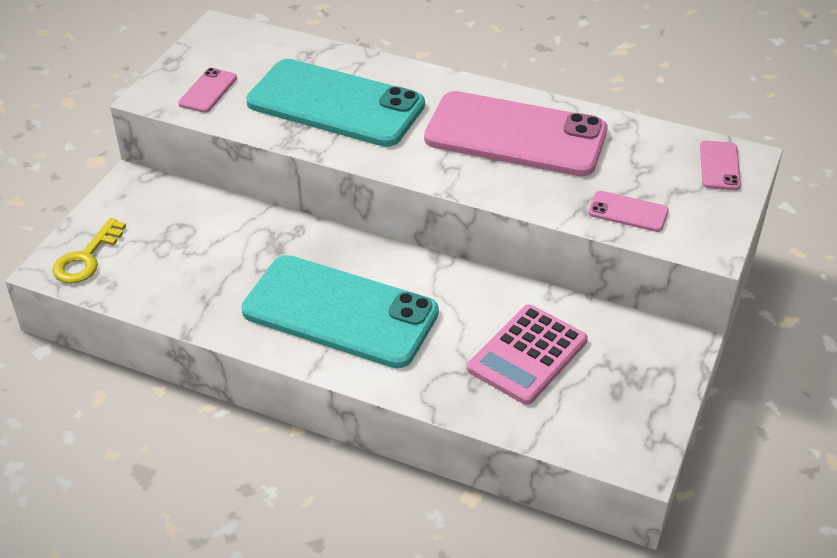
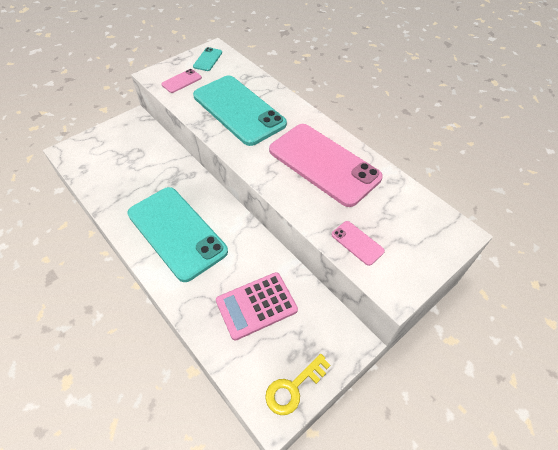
camera: 25 degrees right, 10 degrees up
yellow key [52,218,126,283] -> yellow key moved to [265,354,330,415]
pink phone [700,140,741,190] -> none
none -> turquoise phone [193,47,222,71]

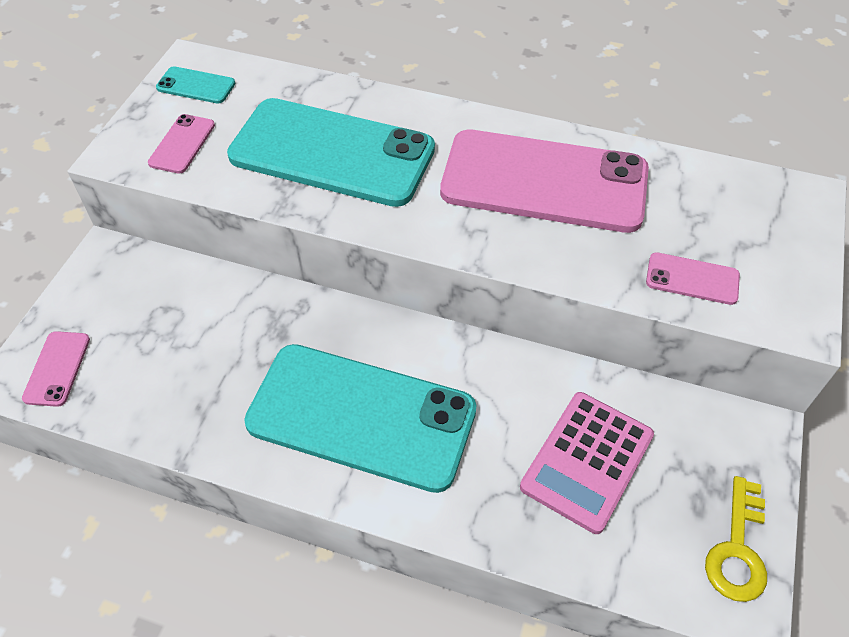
camera: 30 degrees left, 0 degrees up
turquoise phone [193,47,222,71] -> turquoise phone turned 60 degrees counterclockwise [156,66,236,104]
none -> pink phone [22,331,90,407]

